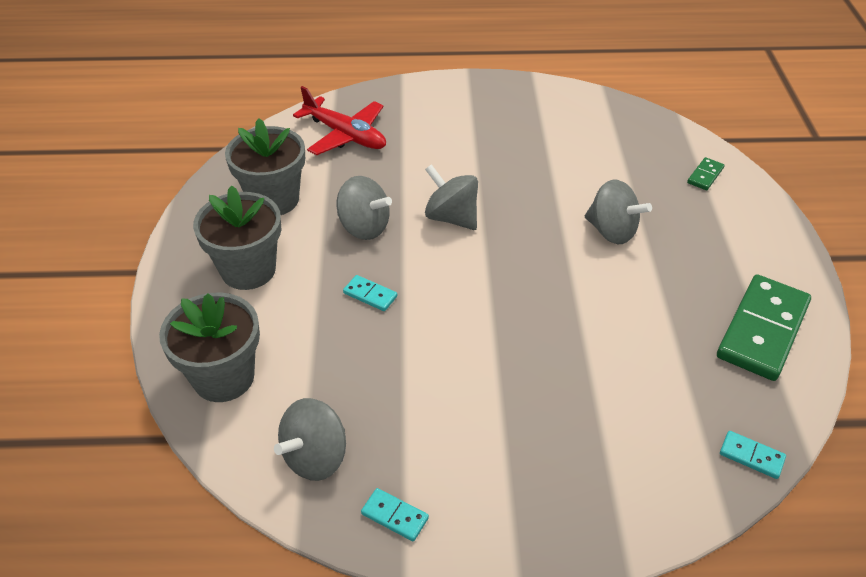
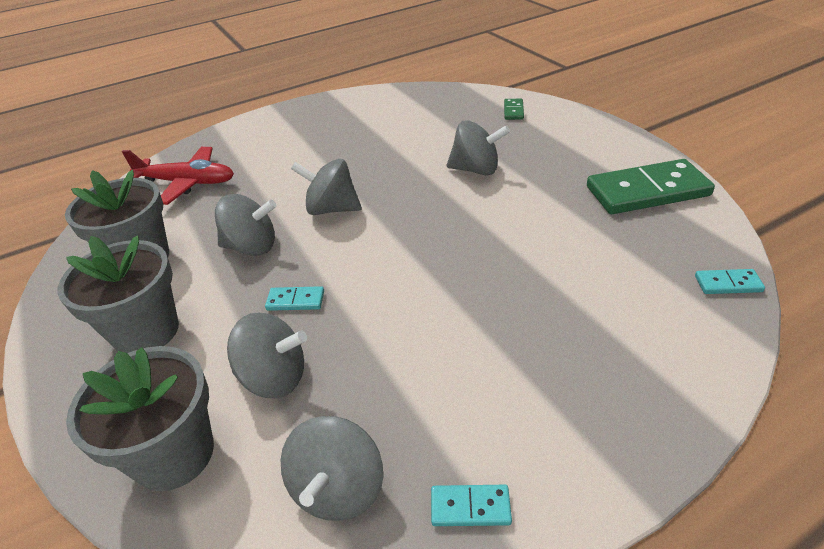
camera: 25 degrees left, 5 degrees down
green domino [717,274,811,381] -> green domino turned 75 degrees clockwise [587,159,715,214]
none -> grey spinning top [227,313,307,398]

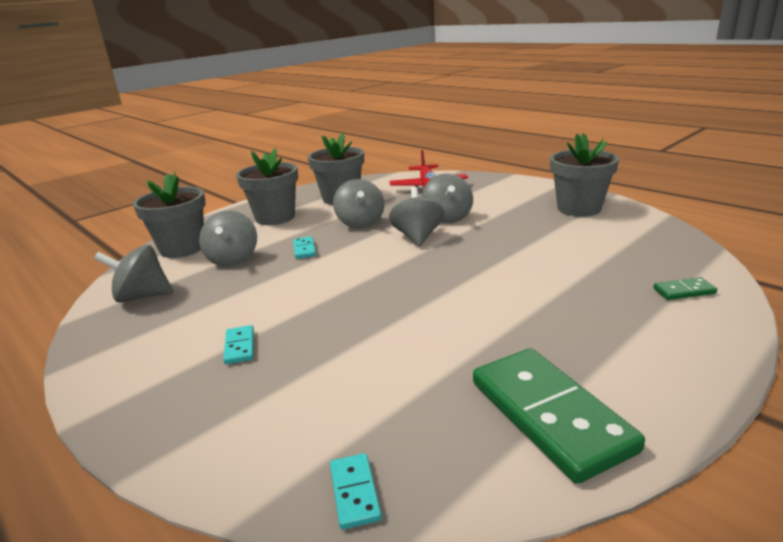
camera: 75 degrees right, 15 degrees down
turquoise domino [431,485,512,526] -> turquoise domino moved to [223,325,254,364]
grey spinning top [447,120,510,176] -> grey spinning top moved to [422,174,473,223]
none -> grey flower pot [550,133,619,217]

